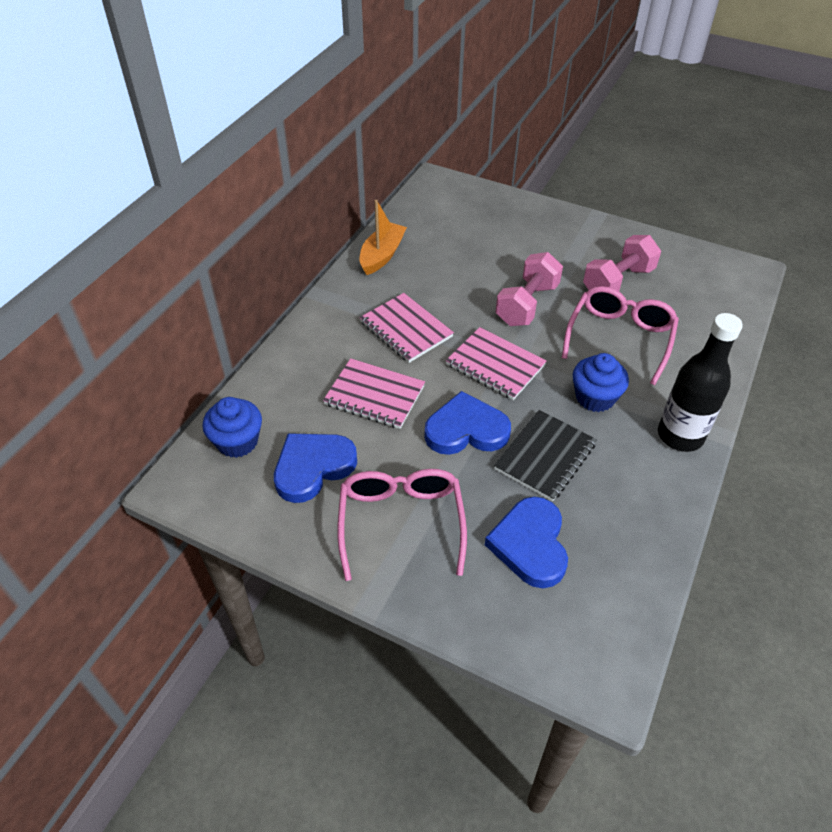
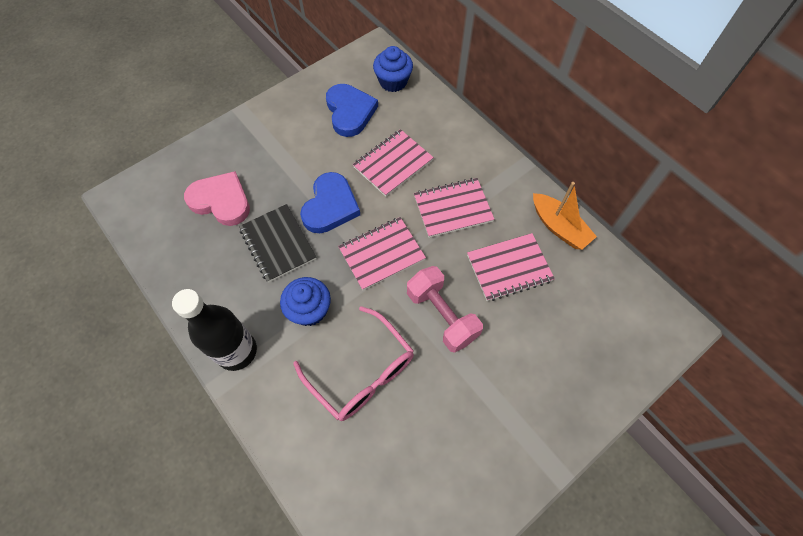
camera: 115 degrees right, 15 degrees up
pink glasses [337,469,467,581] -> none
blue heart [485,497,568,588] -> pink heart [184,171,250,226]
pink dumbbell [583,235,661,291] -> none
none -> pink notebook [467,233,555,301]

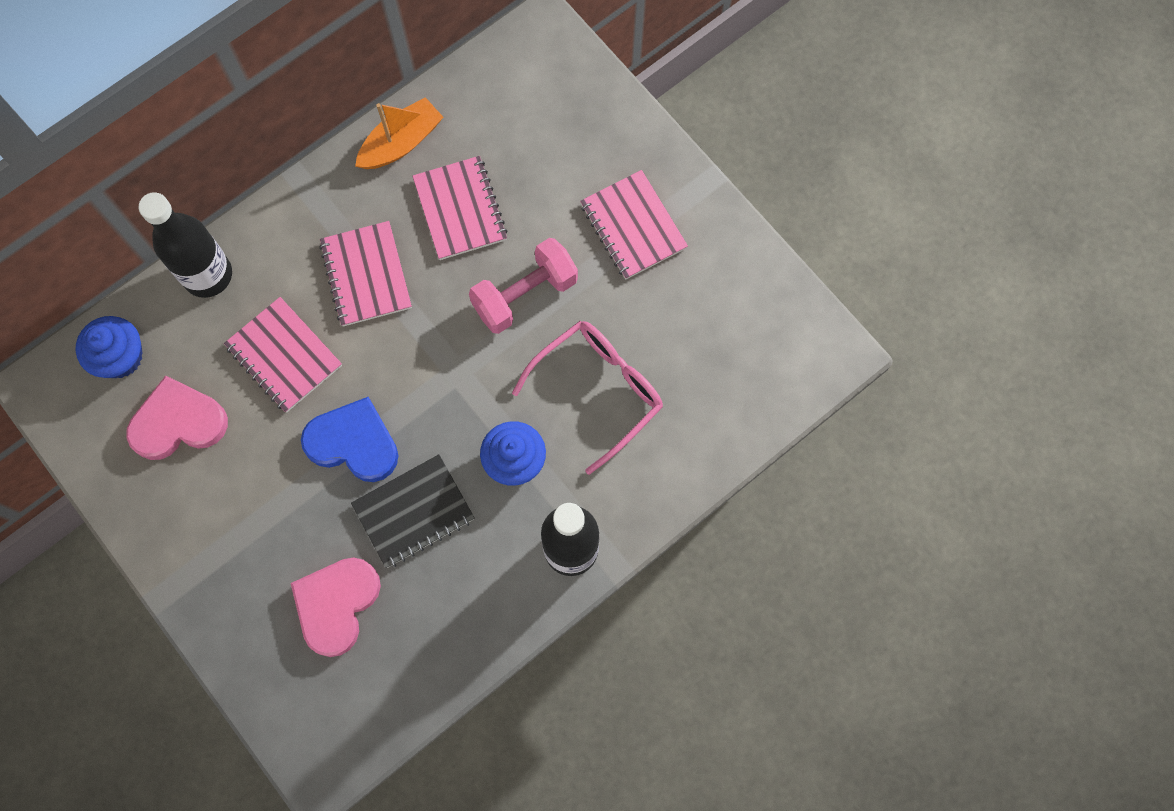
camera: 90 degrees left, 10 degrees up
blue heart [326,84,378,137] -> pink heart [126,375,228,460]
pink notebook [338,217,426,290] -> pink notebook moved to [580,170,688,279]
none -> black bottle [139,192,232,298]

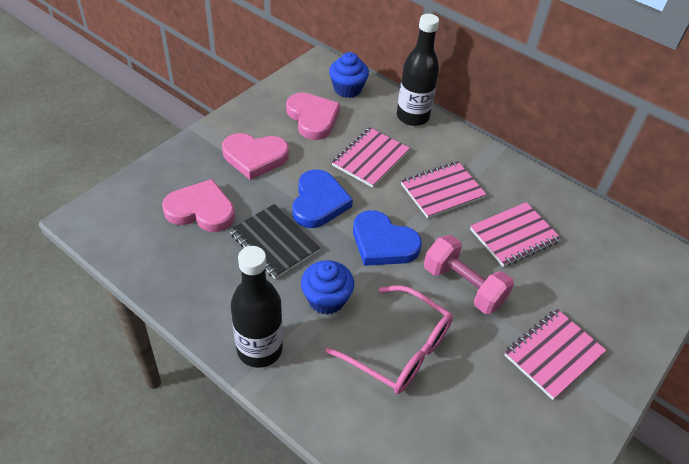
camera: 75 degrees right, 25 degrees down
orange boat [355,97,443,169] -> none
none -> pink heart [222,133,289,180]
none -> blue heart [353,210,422,266]

